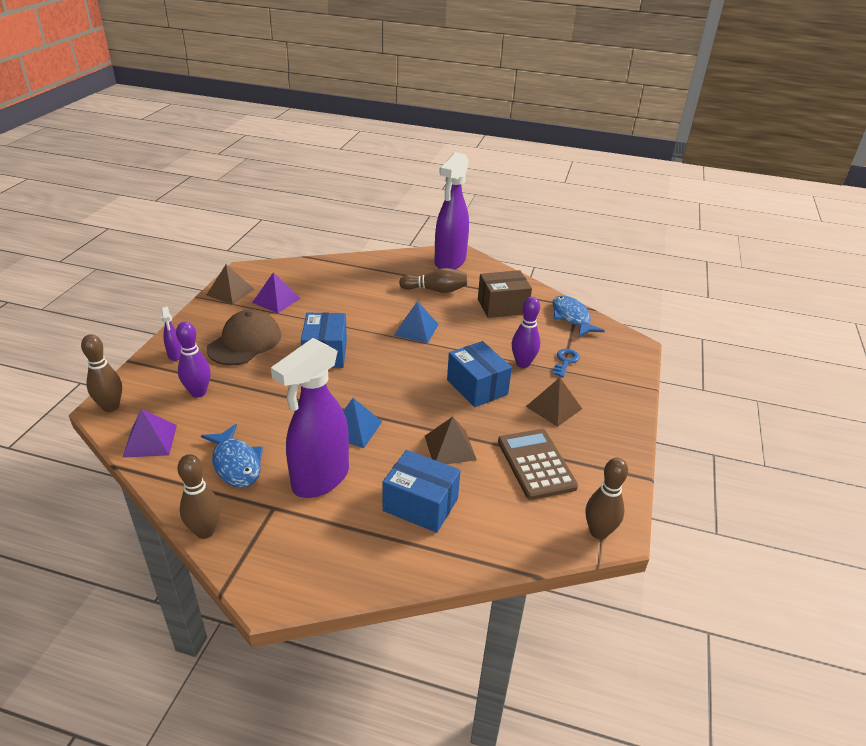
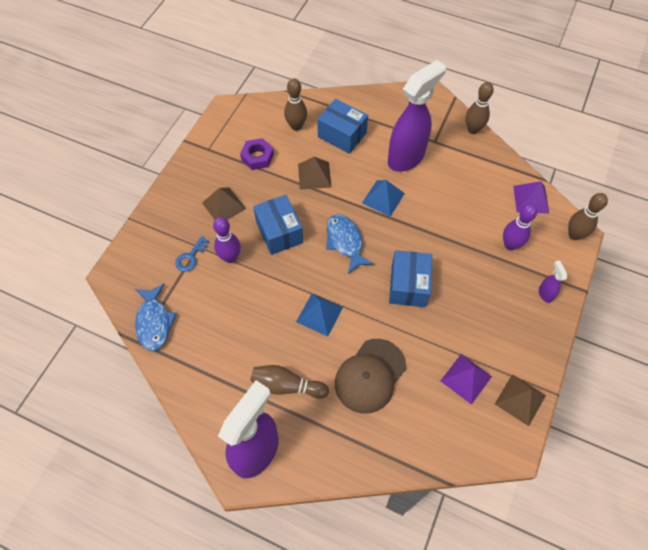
camera: 170 degrees left, 25 degrees up
blue fish [201,424,263,488] -> blue fish moved to [326,214,374,274]
brown cap [206,309,281,365] -> brown cap moved to [335,339,406,414]
brown box [478,270,532,318] -> none
brown calculator [498,429,578,500] -> purple nut [240,138,274,170]
brown bowling pin [586,458,628,540] -> brown bowling pin moved to [284,78,307,131]

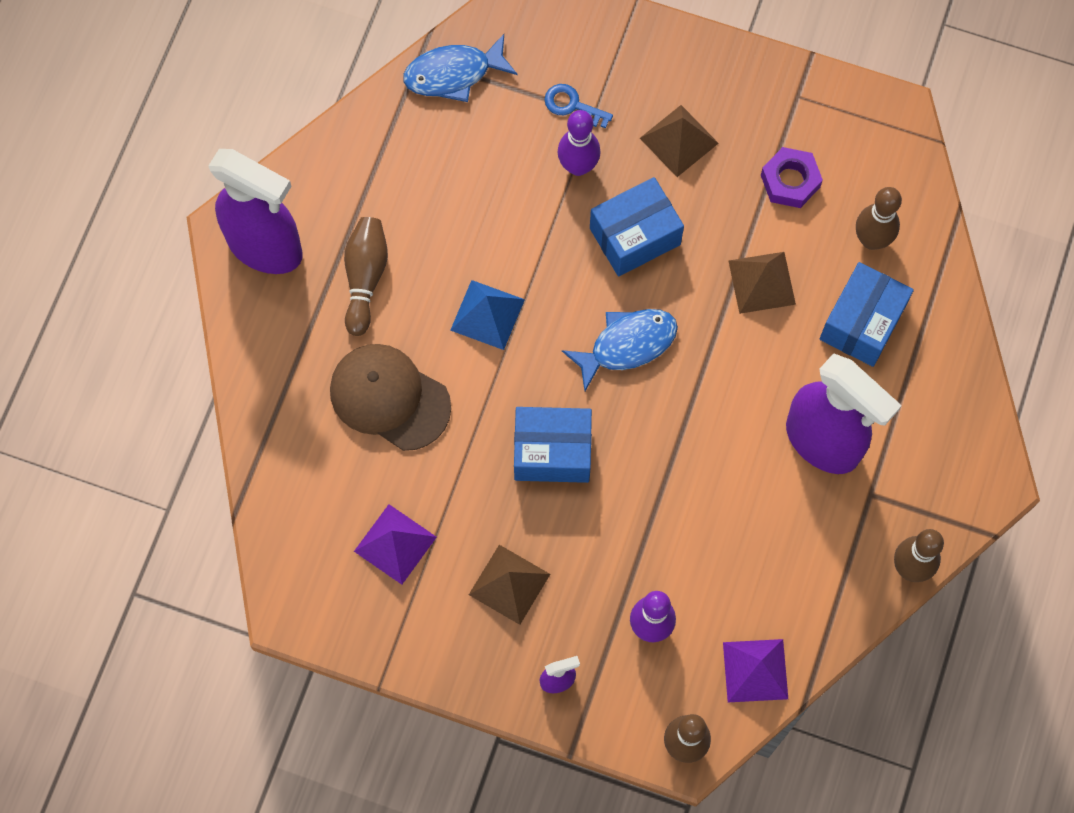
camera: 85 degrees right, 10 degrees up
blue pyramid [362,180,405,217] -> none
brown pyramid [495,374,546,426] -> brown pyramid moved to [469,545,550,625]

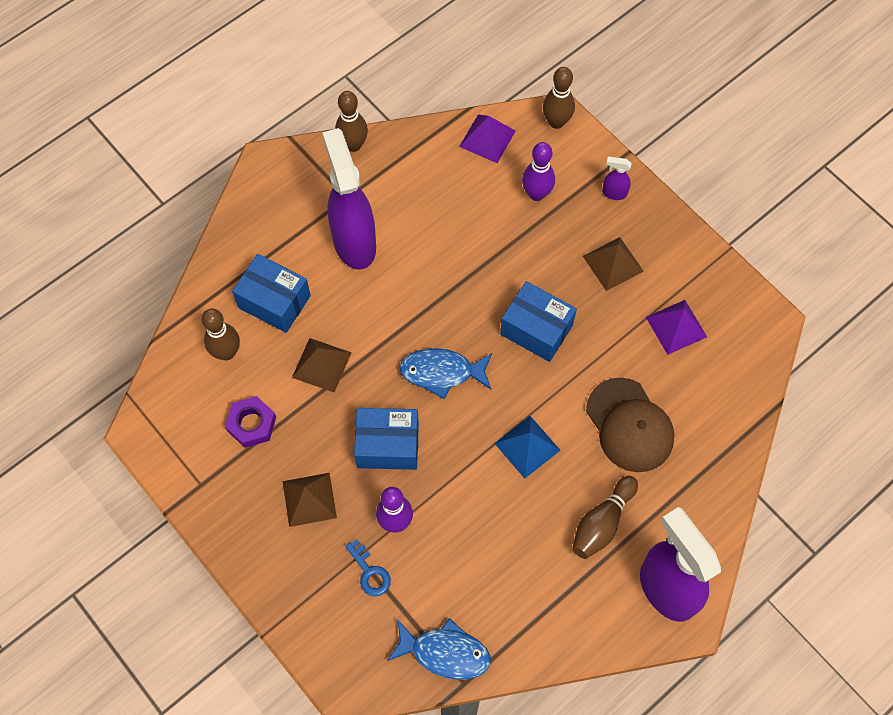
camera: 150 degrees left, 5 degrees down
blue box [820,262,914,367] -> blue box turned 60 degrees clockwise [232,254,311,333]

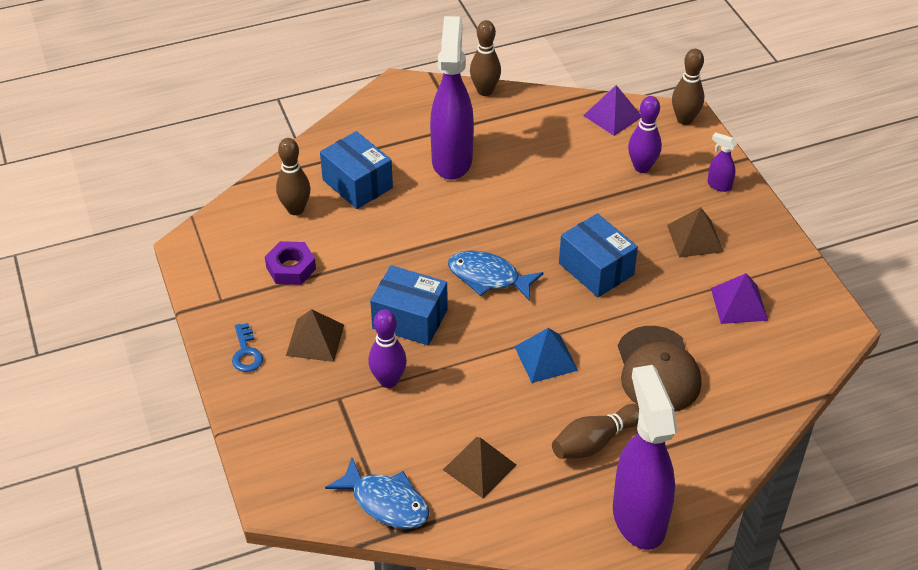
camera: 20 degrees right, 20 degrees down
brown pyramid [292,338,352,392] -> brown pyramid moved to [443,437,516,498]
blue key [345,539,391,596] -> blue key moved to [232,323,263,372]

